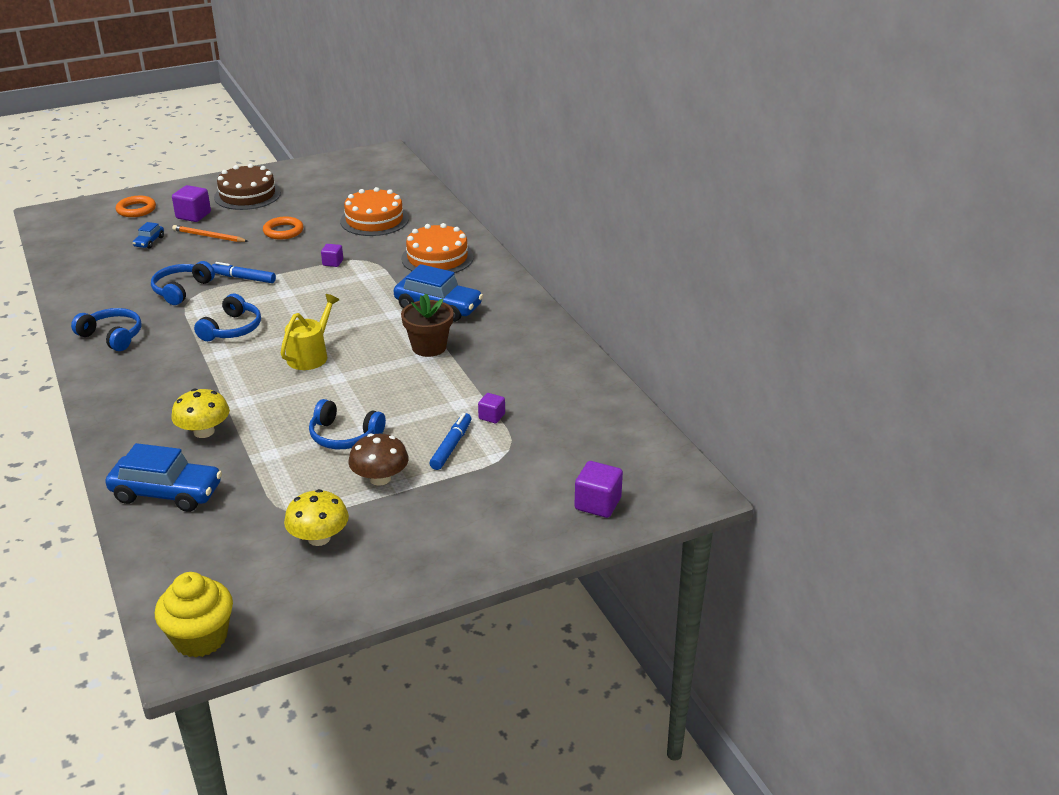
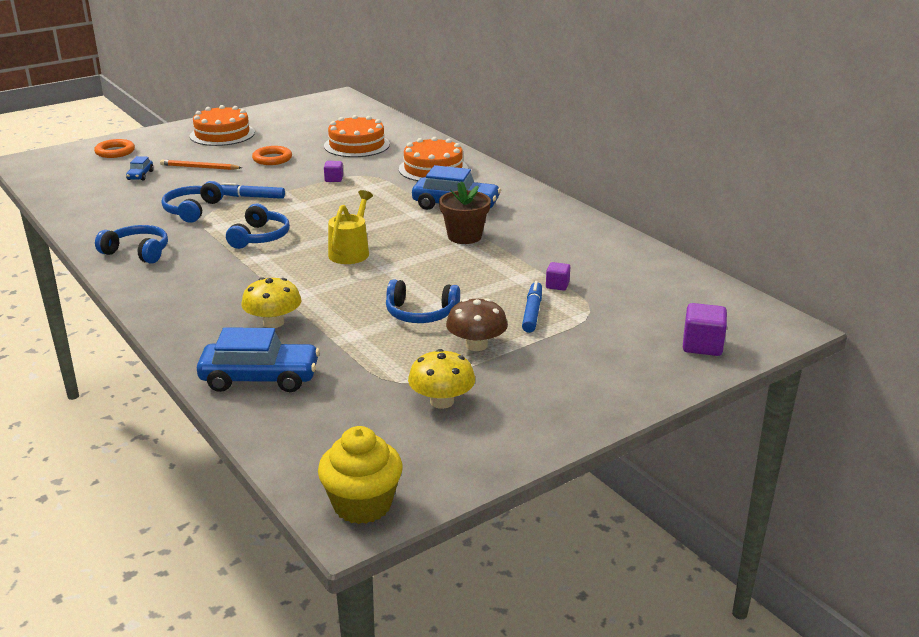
camera: 10 degrees left, 5 degrees down
purple cube [172,185,211,222] -> none
brown cake [214,164,281,210] -> orange cake [190,105,255,146]

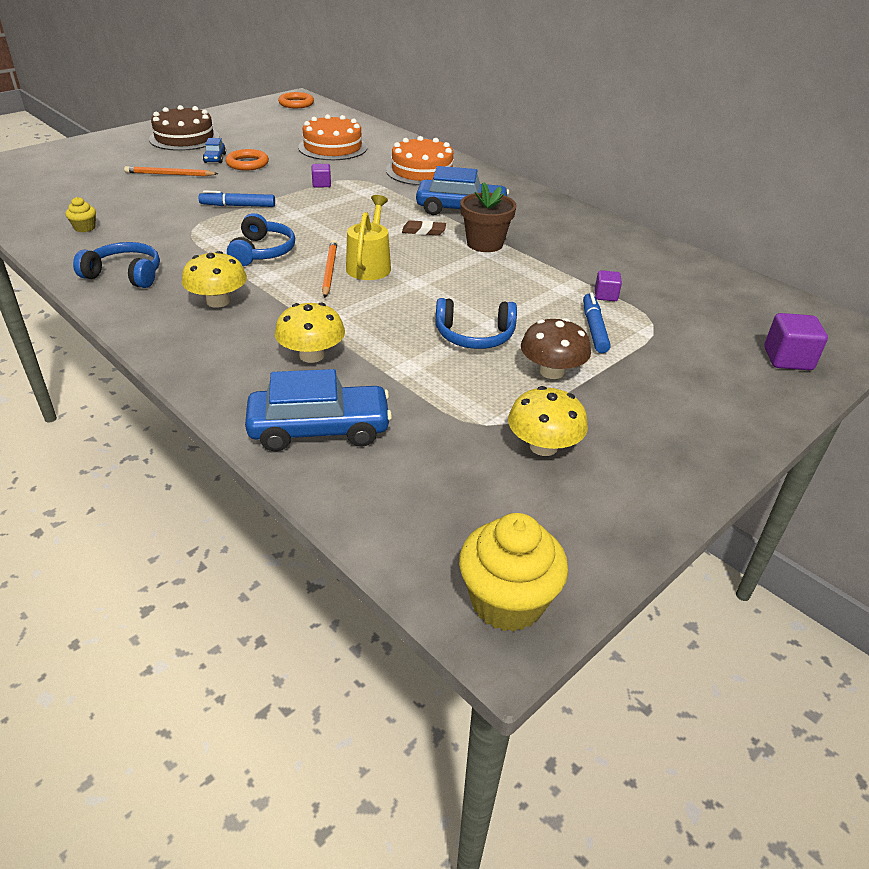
camera: 10 degrees left, 10 degrees up
orange ring [94,139,135,158] -> orange ring moved to [278,92,314,108]
blue car [126,156,154,181] -> blue car moved to [203,138,226,163]
blue headphones [162,181,224,223] -> none
orange cake [190,105,255,146] -> brown cake [149,105,220,151]
none -> yellow cupcake [66,197,96,232]
none -> yellow mushroom [182,251,247,308]
none -> orange pencil [322,240,337,298]
none -> brown eraser [402,220,446,236]

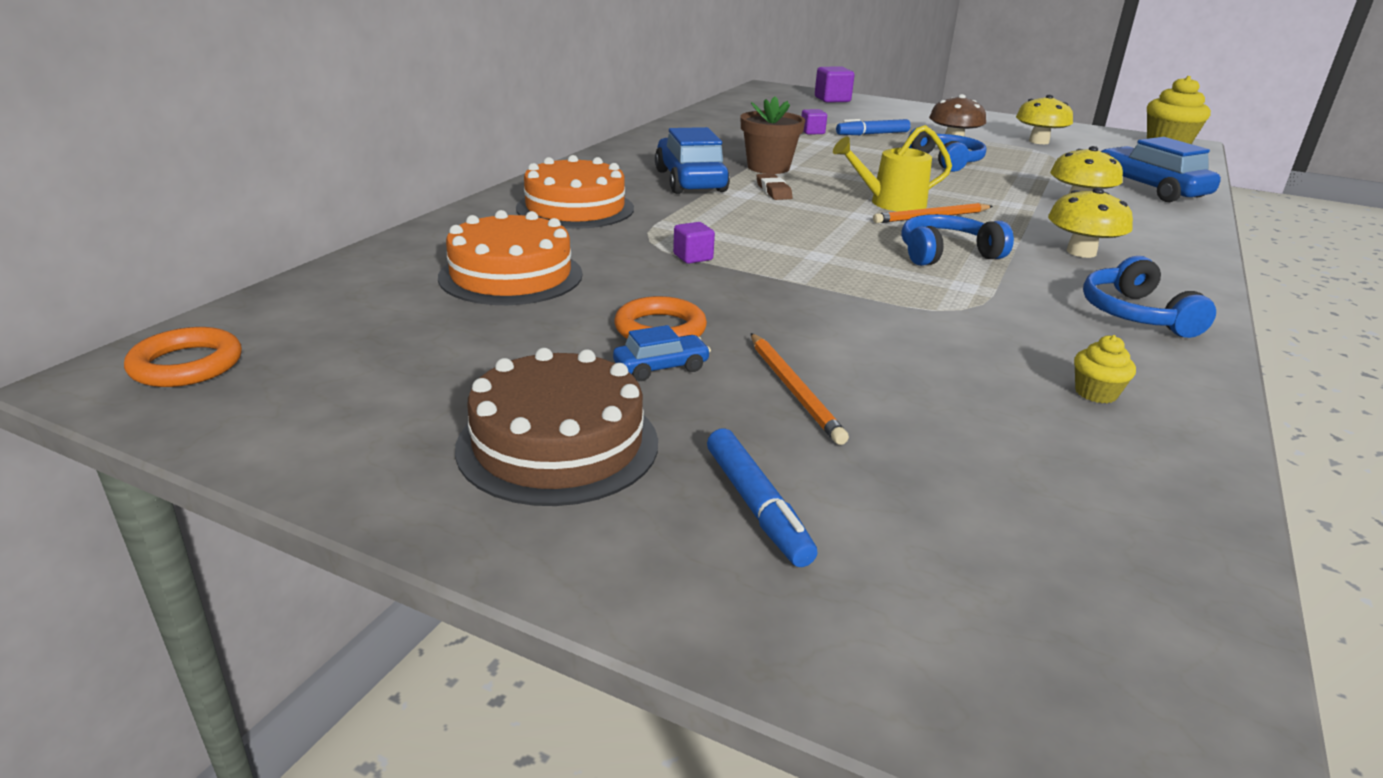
camera: 110 degrees left, 10 degrees down
blue marker [198,190,275,207] -> blue marker moved to [707,429,818,567]

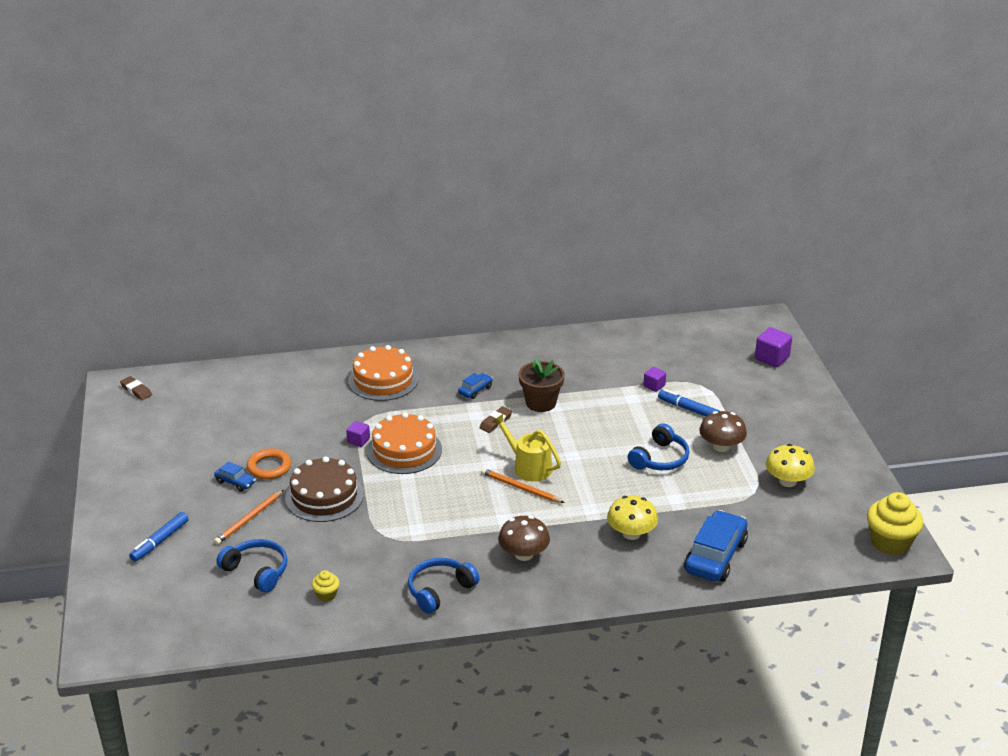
camera: 55 degrees right, 5 degrees up
orange ring [124,327,242,387] -> brown eraser [120,376,152,400]
orange cake [438,210,583,305] -> orange cake moved to [367,412,442,474]
brown cake [455,348,658,506] -> brown cake moved to [285,456,364,522]
blue car [655,127,730,194] -> blue car [458,373,493,399], size x0.48
blue headphones [901,214,1014,266] -> blue headphones moved to [217,539,288,593]
yellow mushroom [1048,187,1133,258] -> brown mushroom [498,516,550,561]

